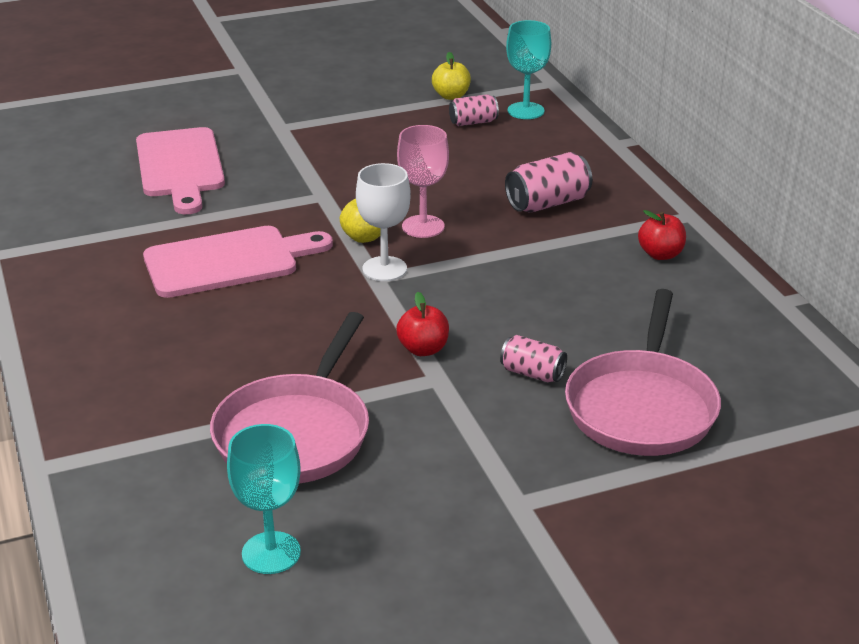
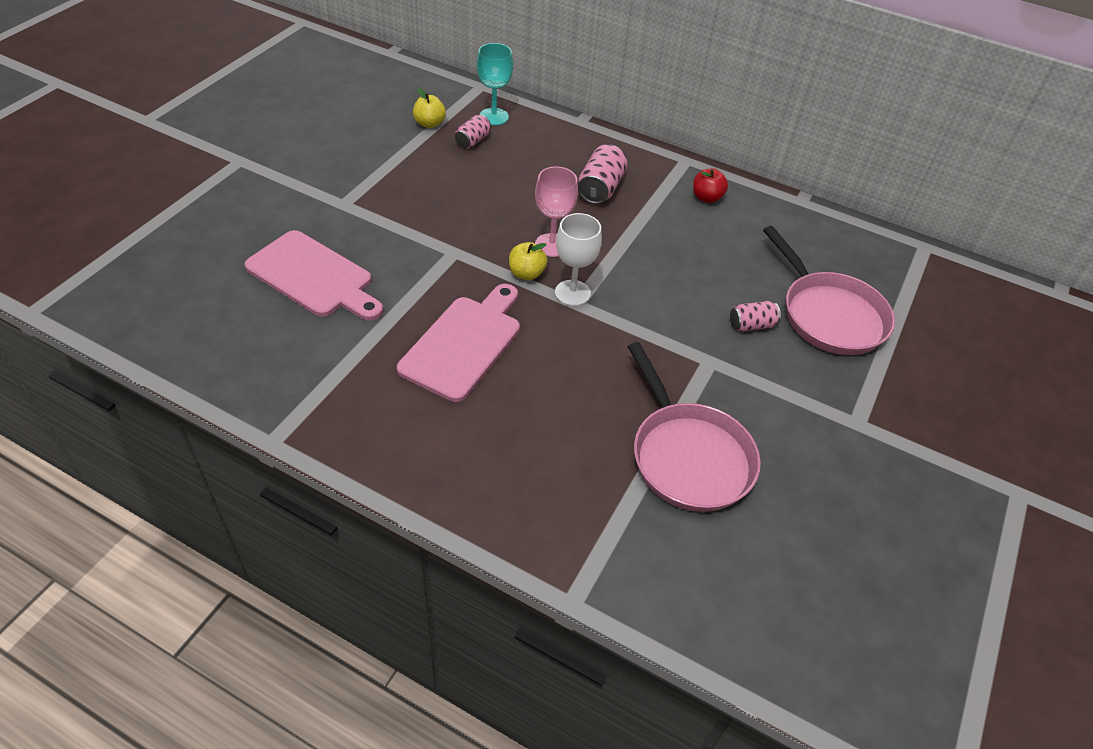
camera: 45 degrees left, 15 degrees up
turquoise goblet [227,424,301,574] -> none
red apple [396,292,449,356] -> none

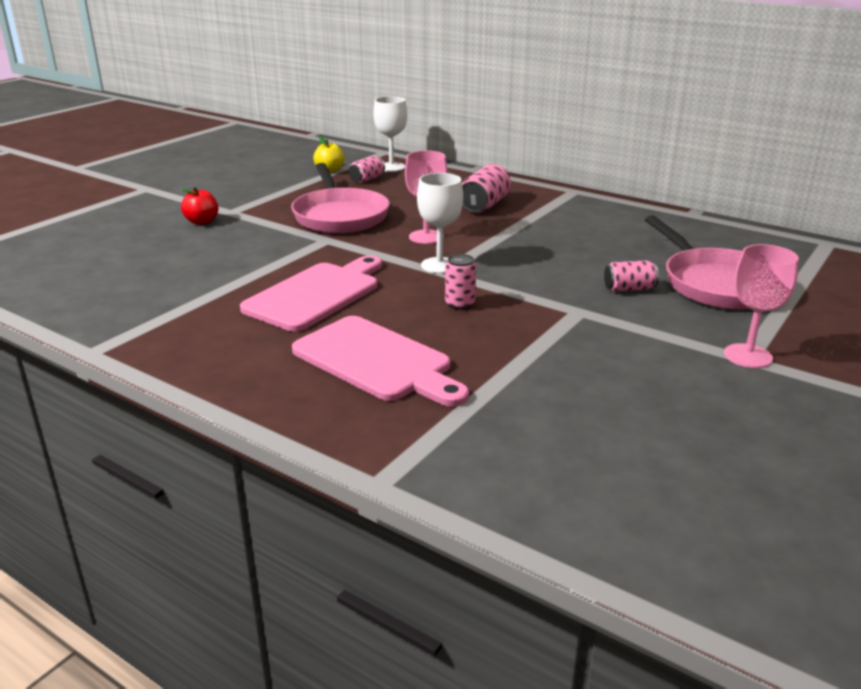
camera: 10 degrees right, 20 degrees down
pink cutting board [244,230,383,321] -> pink cutting board moved to [292,316,469,407]
turquoise goblet [477,43,513,125] -> white goblet [373,96,407,172]
yellow apple [509,242,547,280] -> none
pink pan [627,342,761,512] -> pink pan moved to [291,163,390,233]
red apple [693,168,728,203] -> red apple moved to [180,187,218,225]
none -> pink can [445,254,476,310]
none -> pink goblet [724,244,799,368]

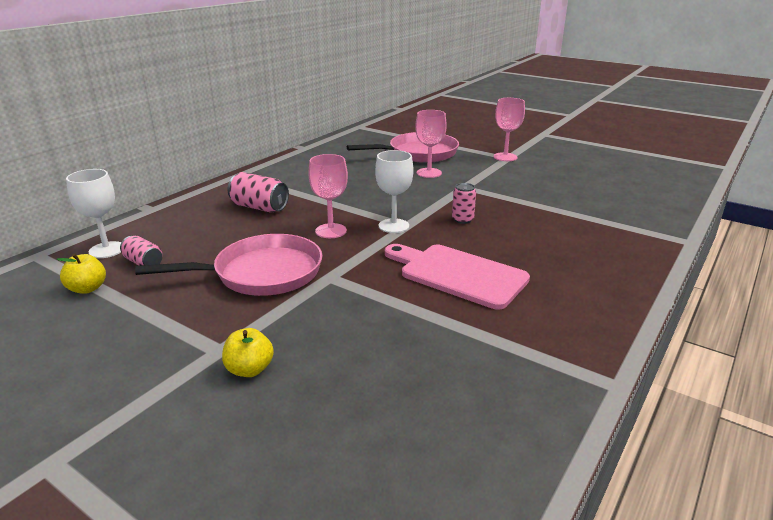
camera: 90 degrees left, 0 degrees up
red apple [180,187,218,225] -> yellow apple [222,328,274,377]
pink cutting board [292,316,469,407] -> none
pink can [604,260,659,292] -> pink goblet [415,110,447,178]

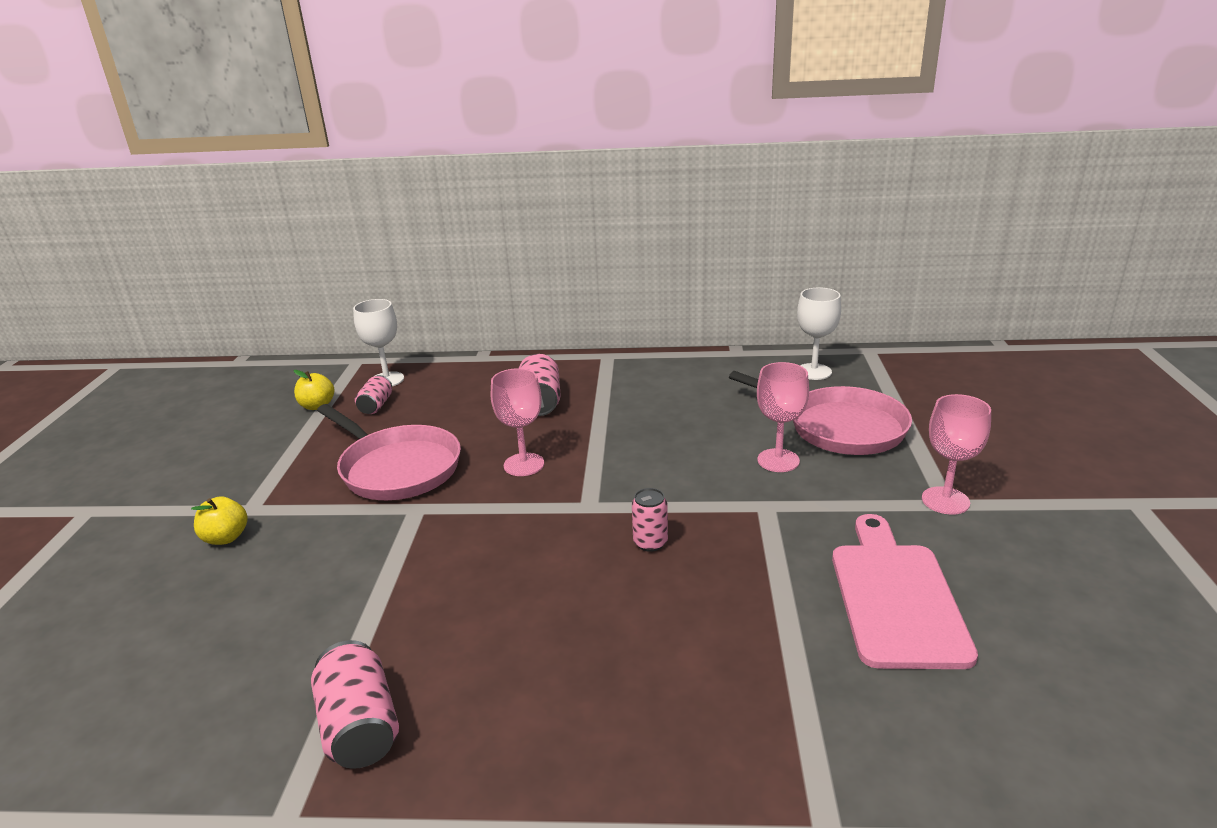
camera: 60 degrees right, 0 degrees up
white goblet [375,150,414,233] -> white goblet moved to [797,287,841,380]
pink cutting board [385,244,530,309] -> pink cutting board moved to [832,514,978,669]
none -> pink can [311,640,399,769]

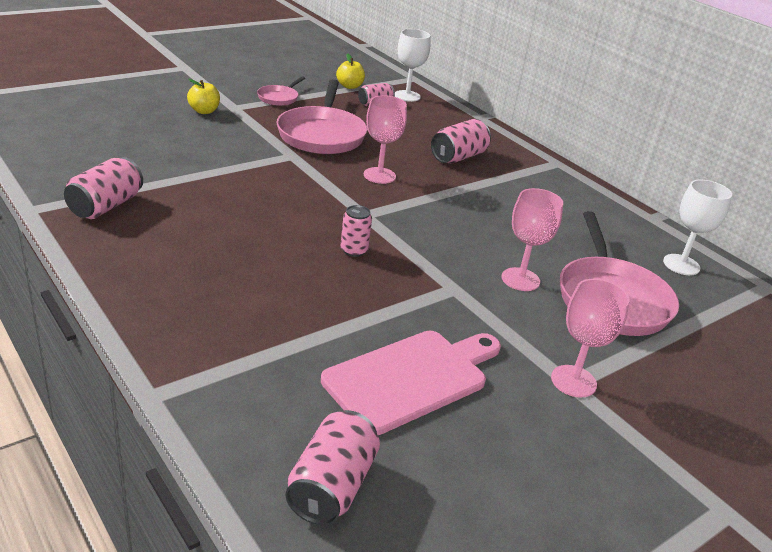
camera: 45 degrees right, 5 degrees up
none -> pink pan [257,76,305,106]
none -> pink can [286,410,380,525]

